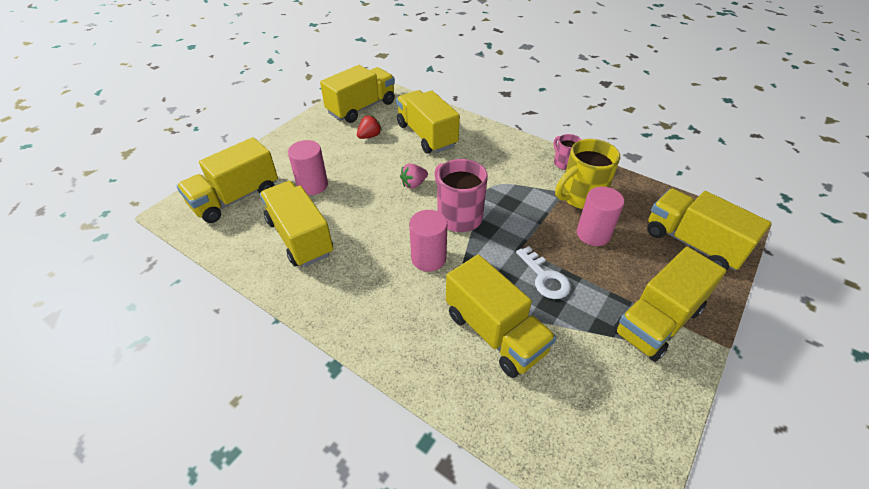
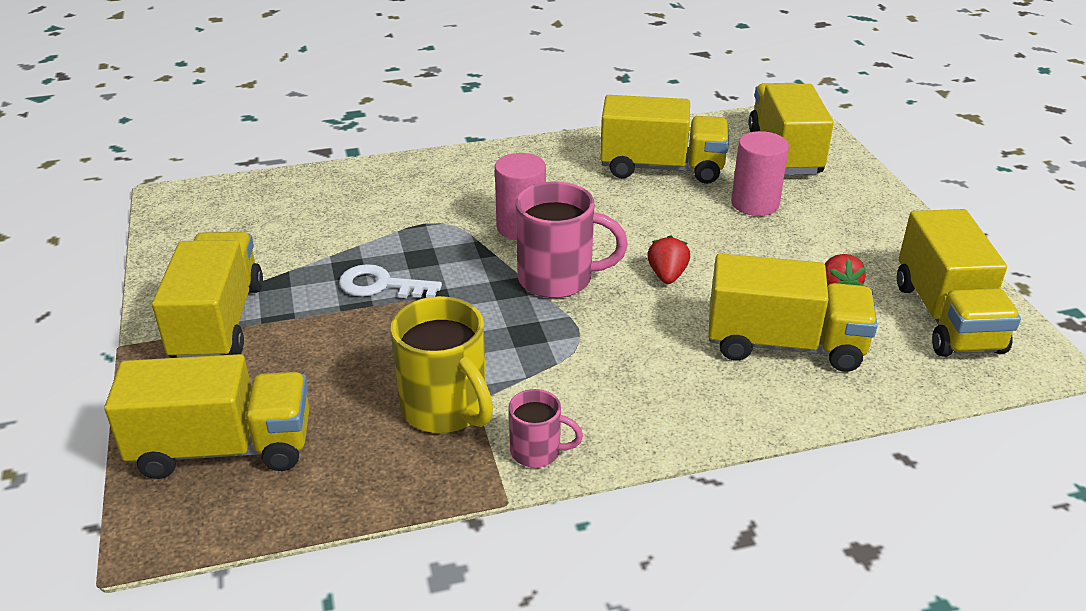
camera: 130 degrees right, 10 degrees down
pink strawberry [400,164,428,189] -> red strawberry [647,235,690,284]
yellow truck [446,254,556,378] -> none
yellow mug [555,139,620,209] -> yellow mug turned 135 degrees clockwise [391,296,493,433]
pink cylinder [577,187,624,246] -> none

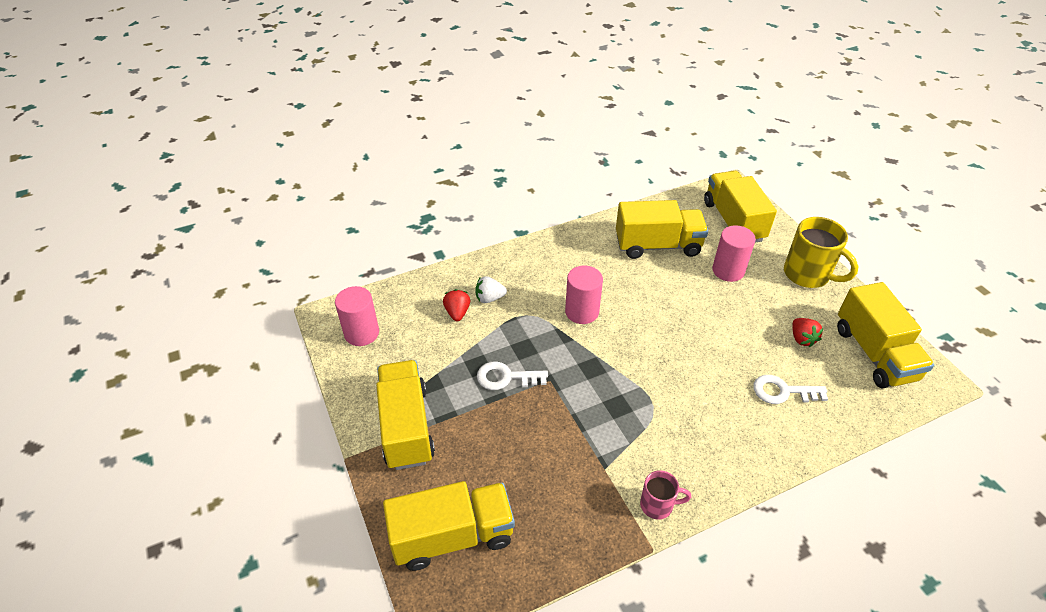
camera: 10 degrees left, 10 degrees up
yellow mug [391,296,493,433] -> yellow mug moved to [784,217,859,288]
pink mug [515,182,628,298] -> none
red strawberry [647,235,690,284] -> red strawberry moved to [443,289,470,321]
yellow truck [708,253,878,372] -> white key [753,375,828,404]
none -> pink cylinder [335,286,379,346]
none -> white strawberry [475,276,507,303]

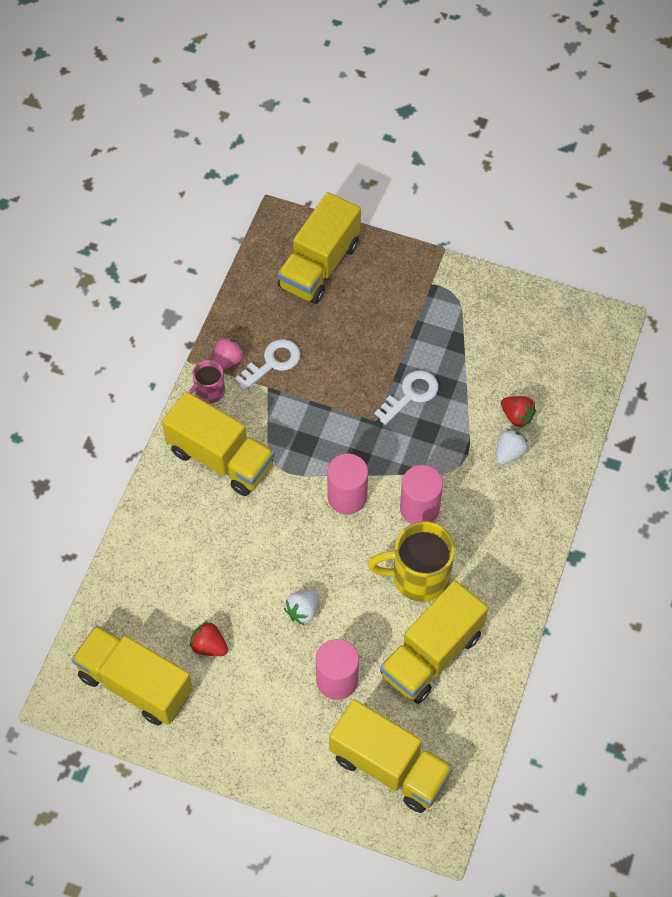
camera: 135 degrees right, 15 degrees up
pink cylinder [335,286,379,346] -> pink cylinder moved to [327,454,368,514]
yellow truck [376,360,435,470] -> yellow truck moved to [162,391,275,496]
white key [753,375,828,404] -> white key moved to [234,339,300,391]
yellow mug [784,217,859,288] -> yellow mug moved to [368,521,455,602]
none -> pink strawberry [213,336,245,370]
none -> white strawberry [284,590,320,625]

